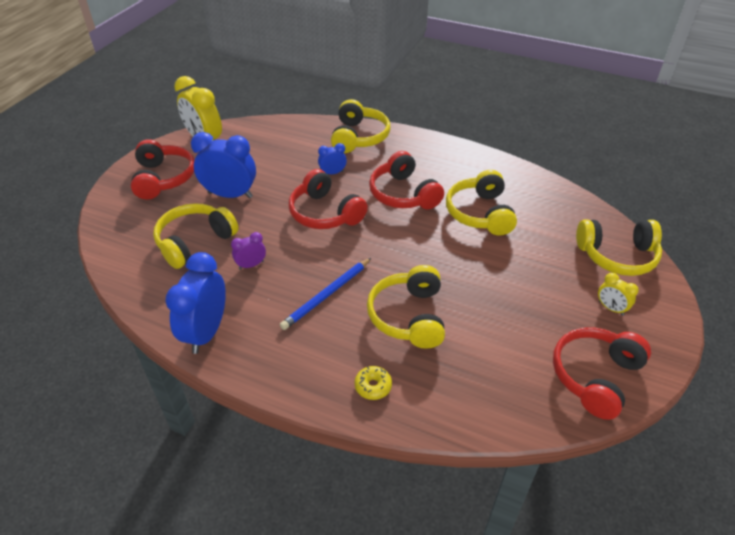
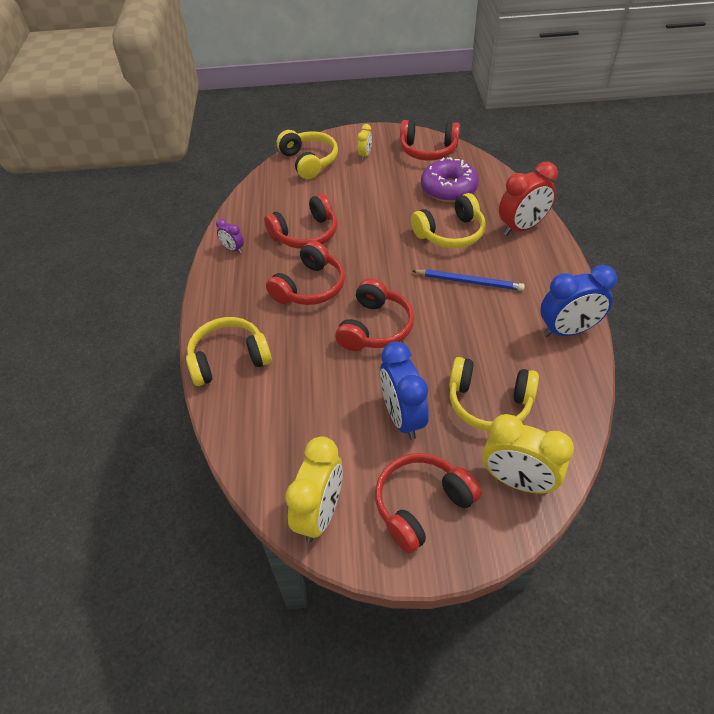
camera: 115 degrees left, 5 degrees up
purple clock [231,232,266,270] -> purple clock moved to [216,218,244,253]
blue clock [318,143,347,174] -> none
yellow donut [354,366,392,400] -> red clock [499,162,558,235]
yellow headphones [446,170,517,235] -> red headphones [264,194,337,249]
none -> purple donut [421,157,479,202]
none -> yellow clock [482,414,574,494]

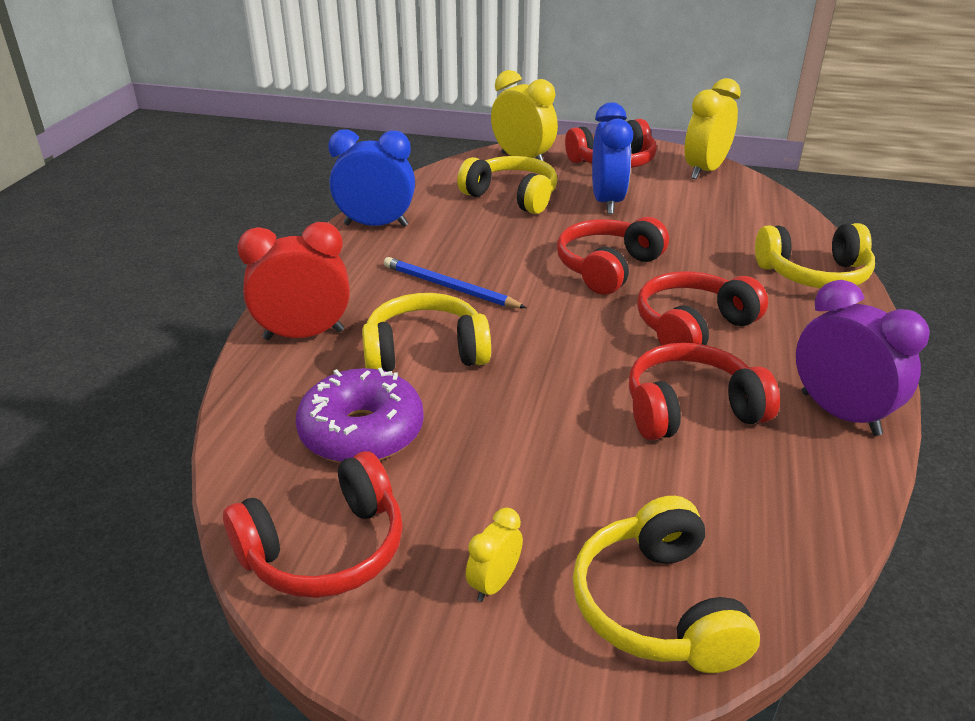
camera: 165 degrees left, 15 degrees down
purple clock [216,218,244,253] -> purple clock [796,280,930,436], size x2.02
red headphones [400,120,460,160] -> red headphones turned 120 degrees clockwise [223,452,403,598]

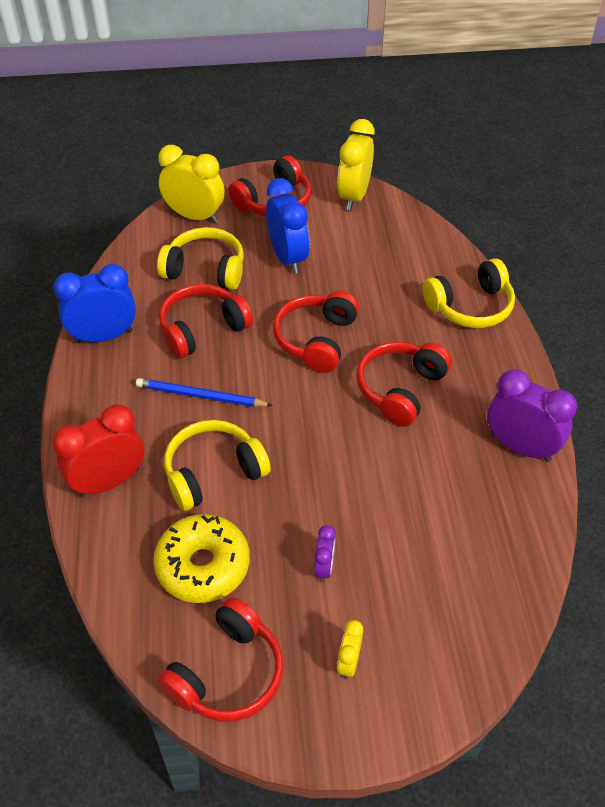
camera: 20 degrees left, 15 degrees up
purple donut [296,367,424,463] -> yellow donut [153,514,250,603]
yellow headphones [573,496,760,673] -> none
red headphones [629,343,780,440] -> red headphones moved to [159,284,253,359]
none -> purple clock [314,525,336,582]

